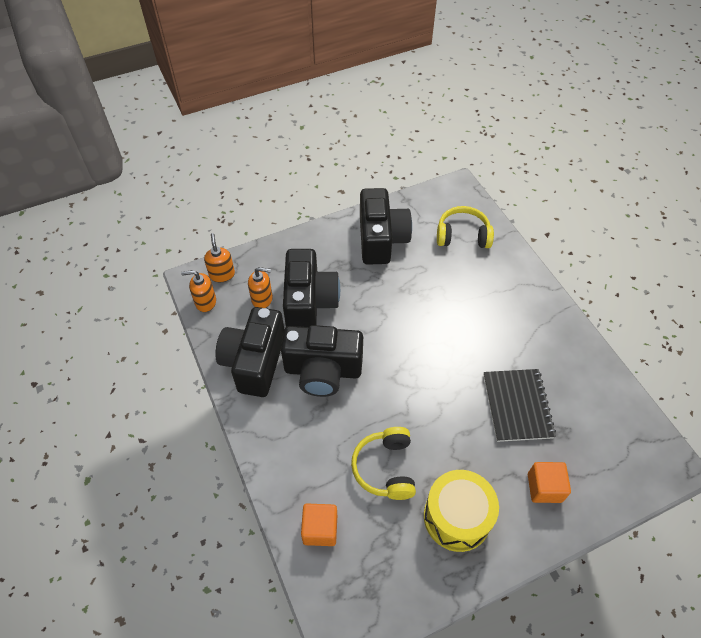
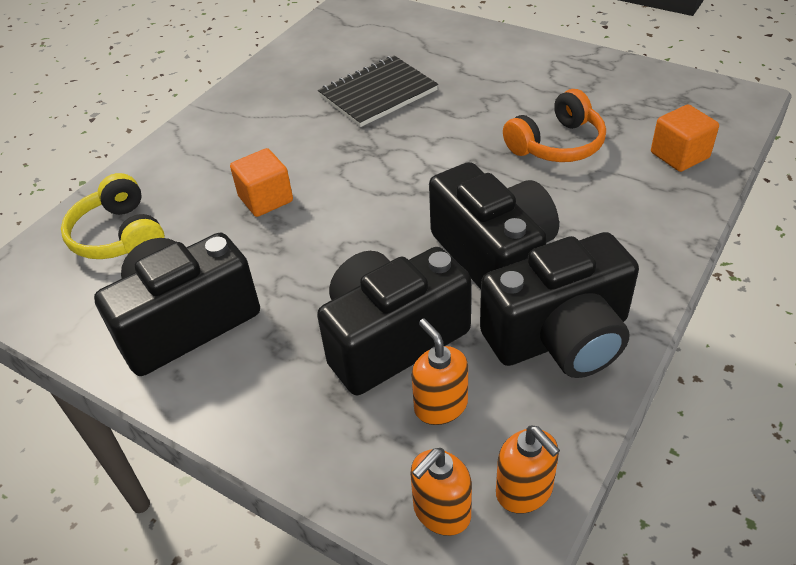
camera: 120 degrees left, 10 degrees down
yellow headphones [351,427,416,500] -> orange headphones [503,89,606,162]
yellow drum [424,470,499,552] -> none
orange cube [528,462,571,503] -> orange cube moved to [230,148,293,217]

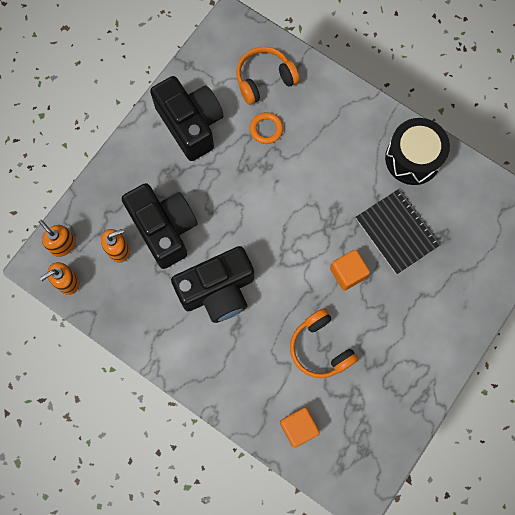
camera: 90 degrees right, 30 degrees up
yellow headphones [61,173,165,259] -> orange headphones [236,47,299,105]
orange cube [230,148,293,217] -> orange cube moved to [330,250,370,291]
black camera [480,232,639,378] -> none
none -> orange ring [250,112,283,144]
none -> black drum [385,118,450,185]

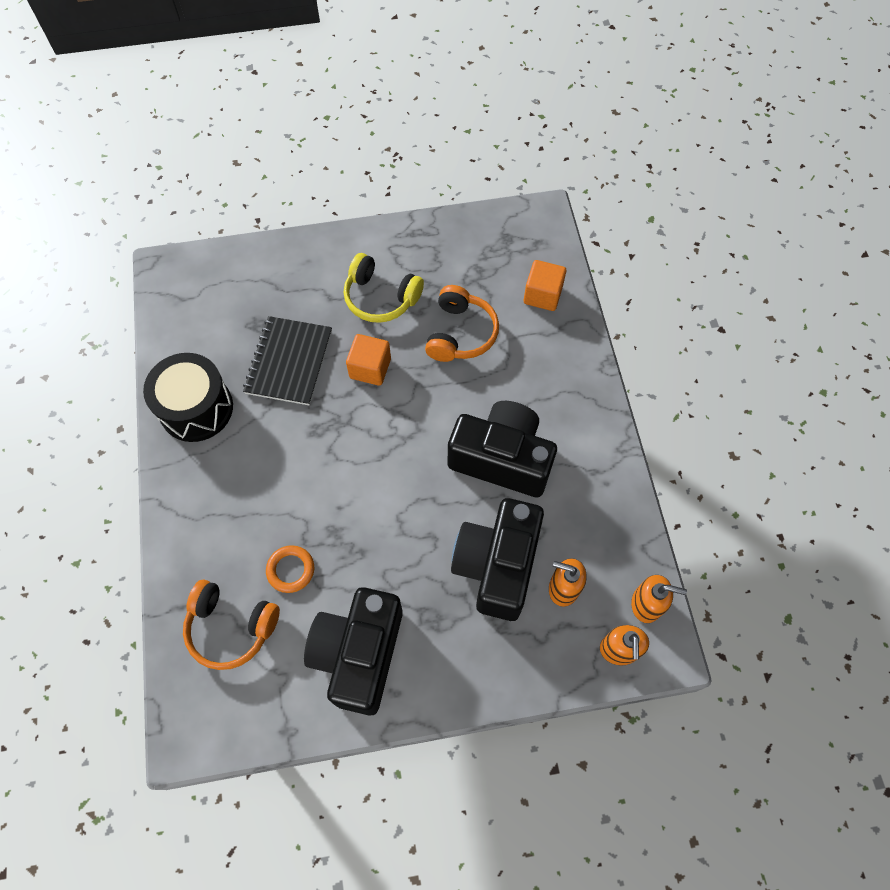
camera: 135 degrees left, 10 degrees down
none -> yellow headphones [344,253,424,323]

